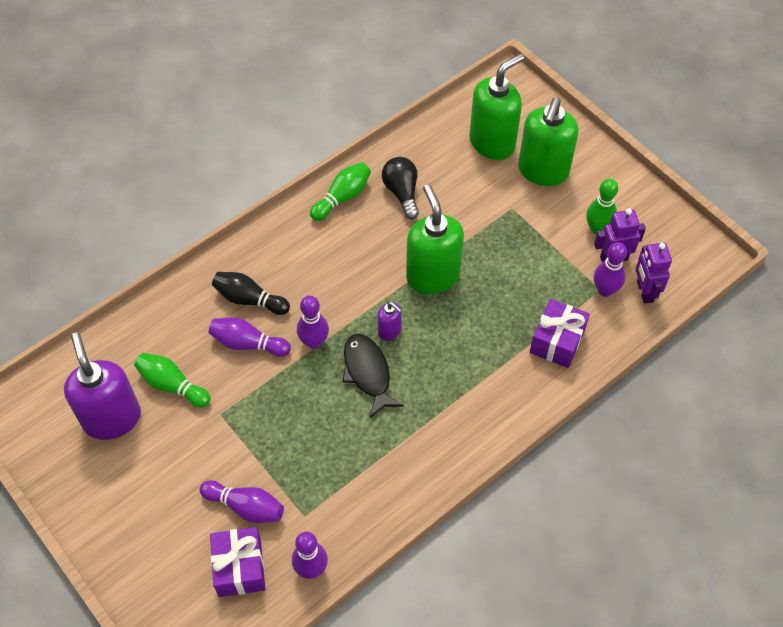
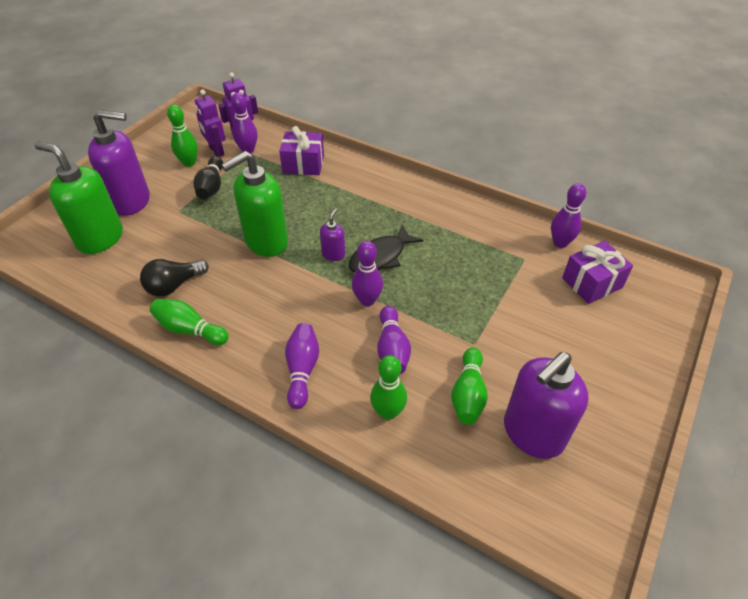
camera: 110 degrees left, 10 degrees down
purple bowling pin [200,480,284,523] -> purple bowling pin moved to [285,323,319,409]
black bowling pin [212,272,290,315] -> black bowling pin moved to [193,156,223,199]
green soap dispenser [518,98,579,186] -> purple soap dispenser [88,110,150,216]
none -> green bowling pin [370,355,407,420]

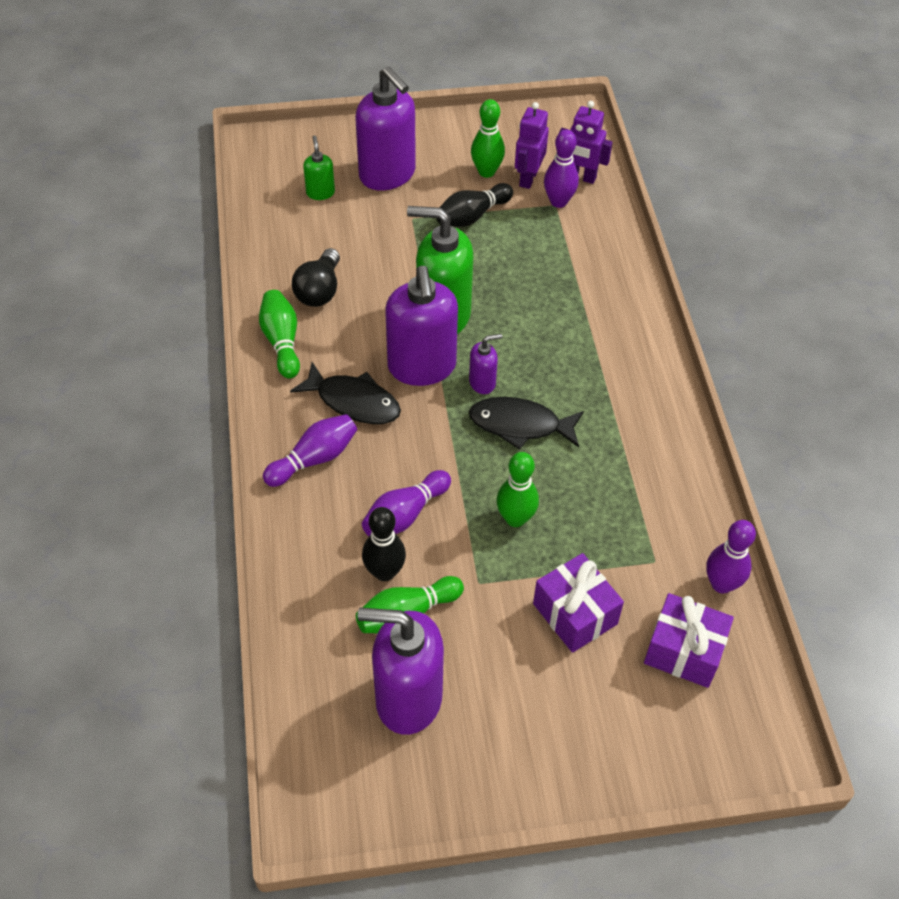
camera: 50 degrees right, 5 degrees up
green soap dispenser [34,141,123,254] -> green soap dispenser [303,136,335,200], size x0.47
black light bulb [140,259,209,297] -> black light bulb turned 90 degrees counterclockwise [292,248,340,307]
purple gift [279,126,324,175] -> purple gift moved to [533,553,624,653]
purple bowling pin [352,241,383,306] -> none
green bowling pin [370,355,407,420] -> green bowling pin moved to [497,452,539,527]
none -> black fish [290,362,401,424]
none -> black bowling pin [362,507,406,581]
none -> purple soap dispenser [385,266,458,386]

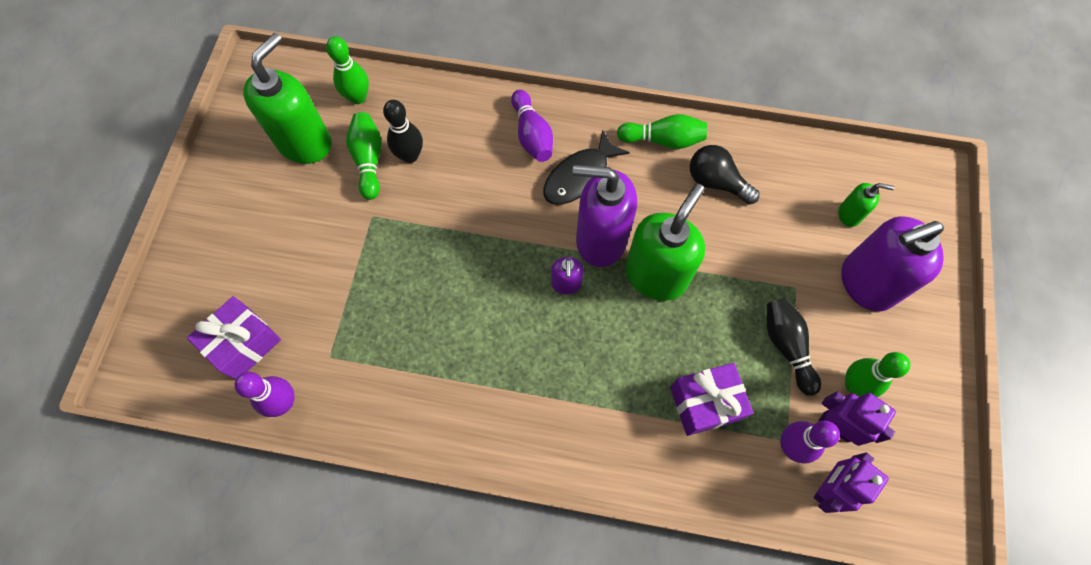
camera: 110 degrees right, 15 degrees up
purple soap dispenser [358,608,444,735] -> green soap dispenser [243,33,332,164]
purple bowling pin [362,470,451,536] -> none
black fish [469,397,584,450] -> none
green bowling pin [497,452,539,527] -> green bowling pin moved to [326,36,369,104]
purple gift [533,553,624,653] -> purple gift moved to [670,363,753,436]

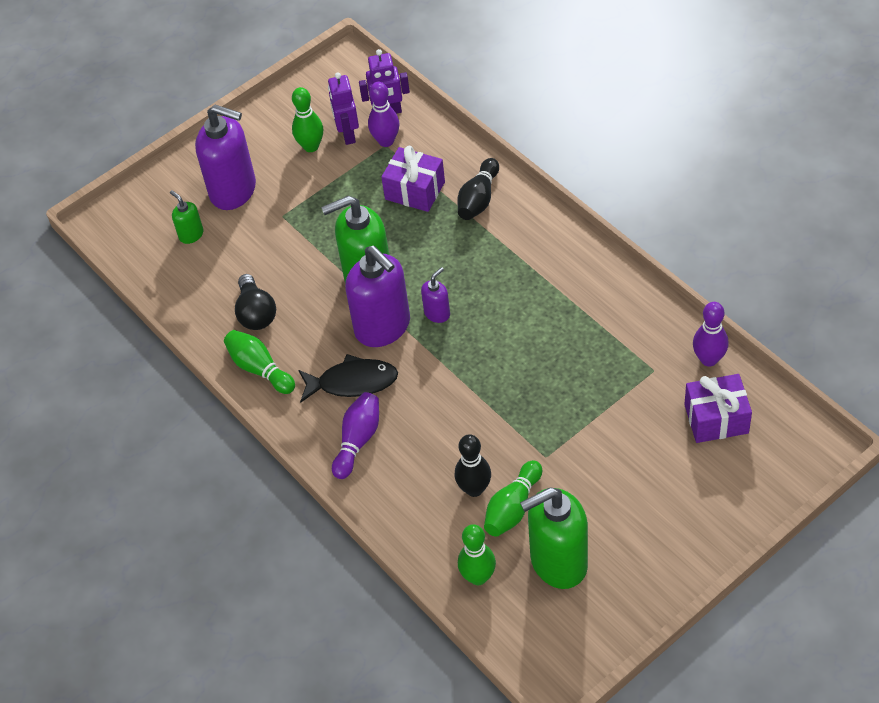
camera: 135 degrees left, 15 degrees down
black bowling pin [767,298,821,396] -> black bowling pin moved to [458,158,499,220]

